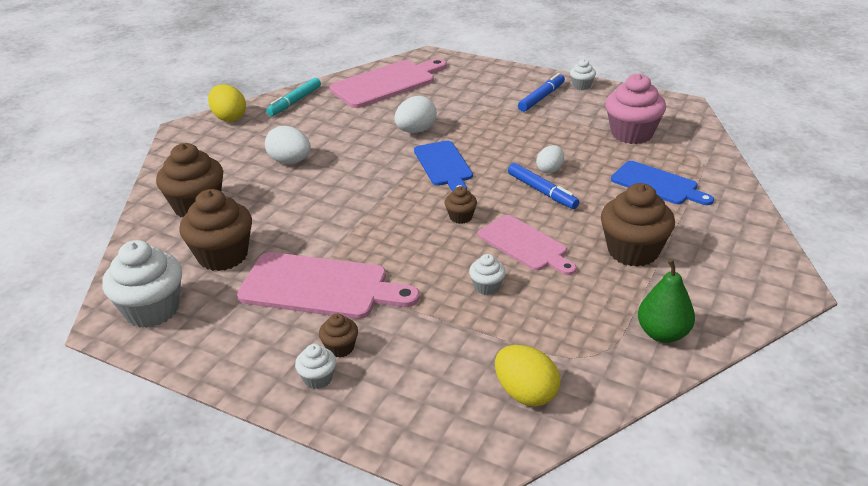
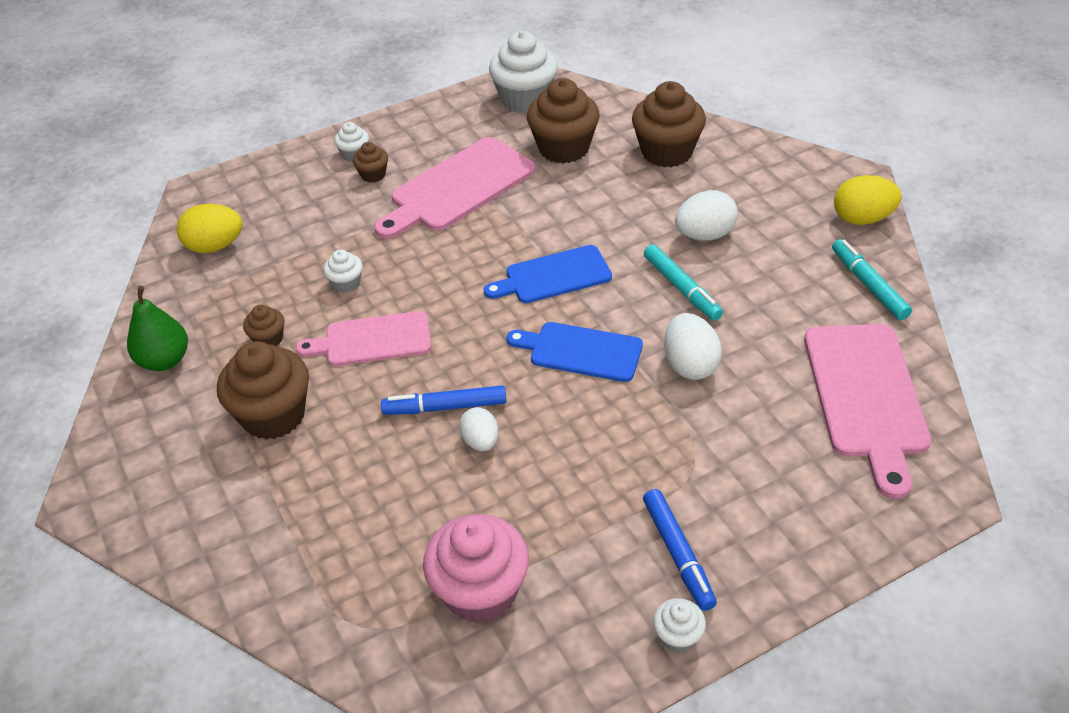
camera: 125 degrees right, 10 degrees up
brown cupcake [445,186,477,224] -> brown cupcake moved to [243,305,284,346]
blue cutting board [611,161,714,205] -> blue cutting board moved to [484,245,612,303]
none -> turquoise marker [644,244,723,321]

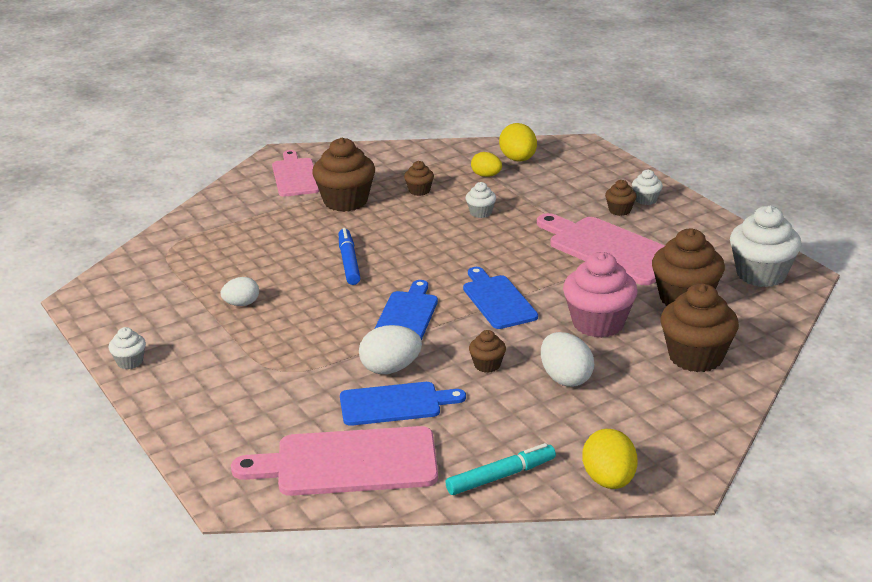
camera: 85 degrees right, 15 degrees down
green pear [127,286,188,371] -> none
pink cutting board [296,311,431,366] -> pink cutting board moved to [272,150,319,197]
pink cupcake [423,514,529,624] -> pink cupcake moved to [563,252,638,338]
white egg [459,407,499,451] -> white egg moved to [220,277,259,306]
blue marker [643,489,717,611] -> none
turquoise marker [644,244,723,321] -> brown cupcake [469,330,506,373]
none -> blue cutting board [340,382,466,426]
none -> yellow egg [471,152,502,177]

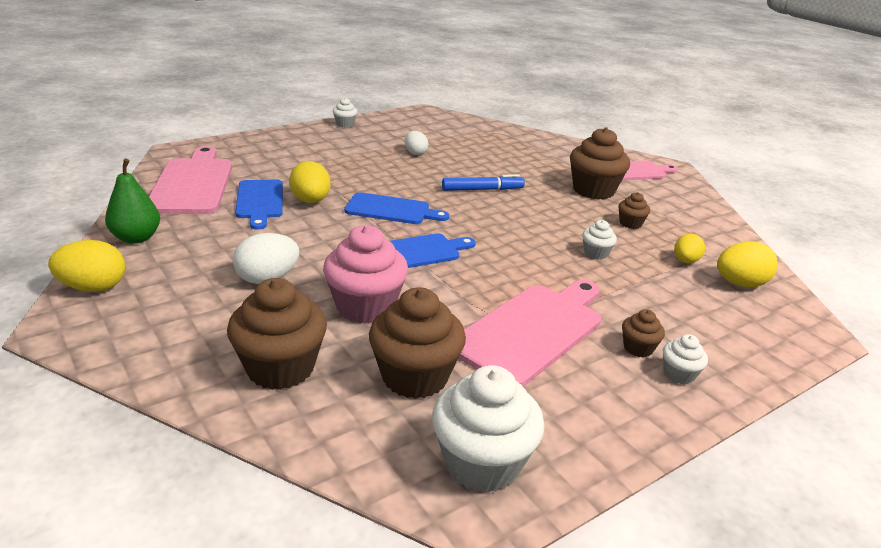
camera: 85 degrees right, 0 degrees up
white egg [359,325,422,374] -> yellow egg [289,161,331,203]
turquoise marker [445,443,556,495] -> green pear [105,159,160,244]
brown cupcake [469,330,506,373] -> none

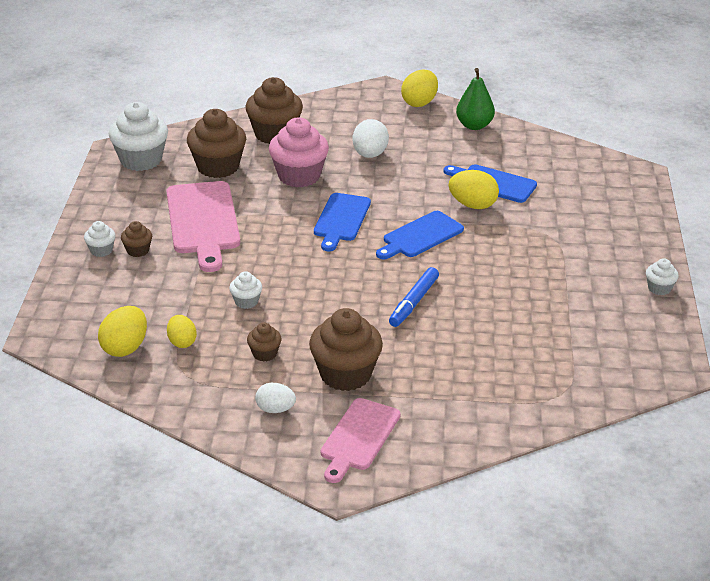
camera: 130 degrees right, 5 degrees up
pink cutting board [149,146,232,214] -> none
white egg [405,131,429,155] -> white egg moved to [255,383,296,413]

